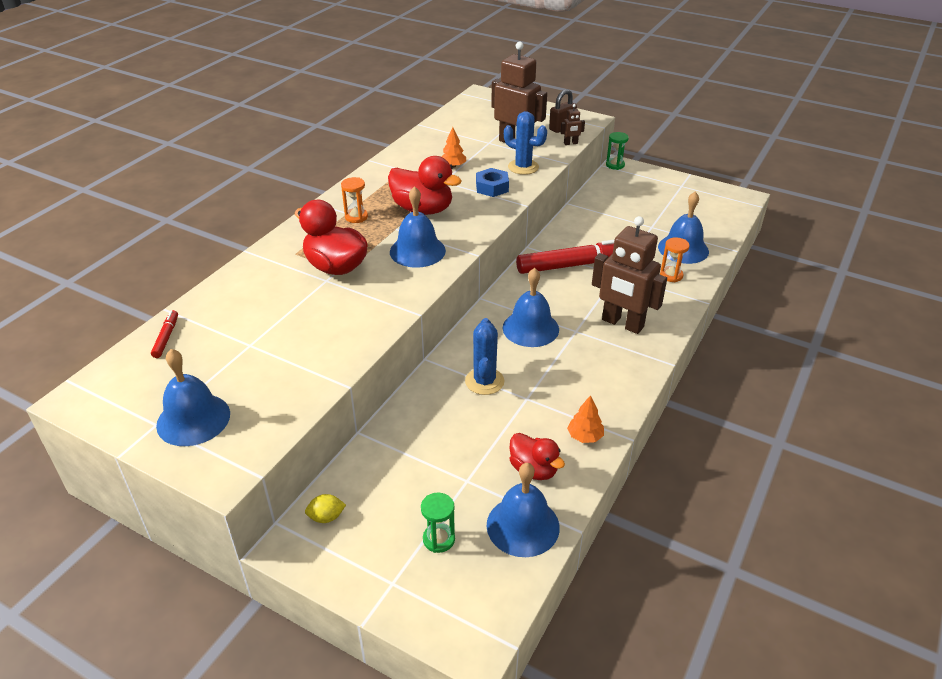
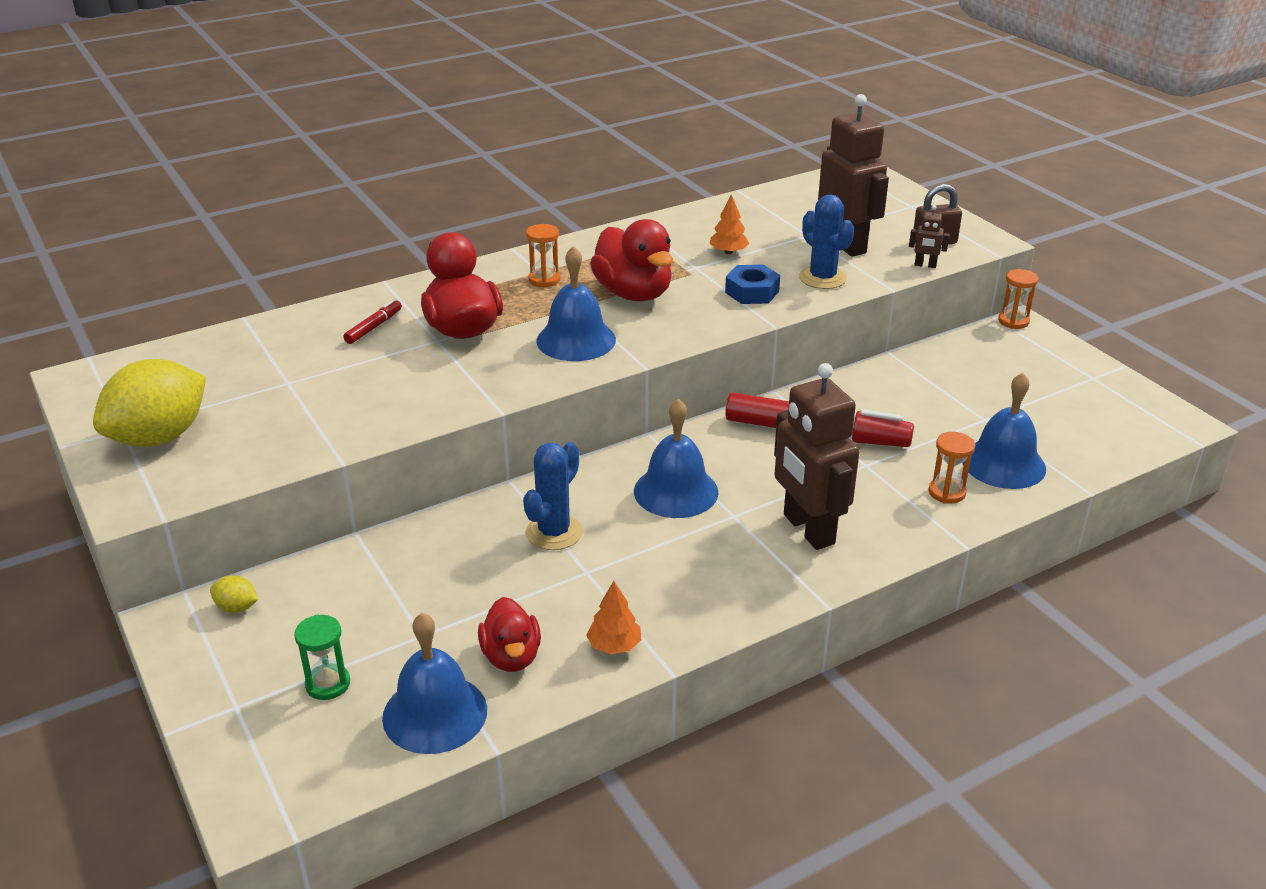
camera: 30 degrees right, 5 degrees down
red marker [151,310,178,358] -> red marker moved to [343,299,402,344]
blue bell [156,349,230,446] -> yellow lemon [93,359,206,447]
green hourglass [606,132,629,170] -> orange hourglass [998,269,1038,329]

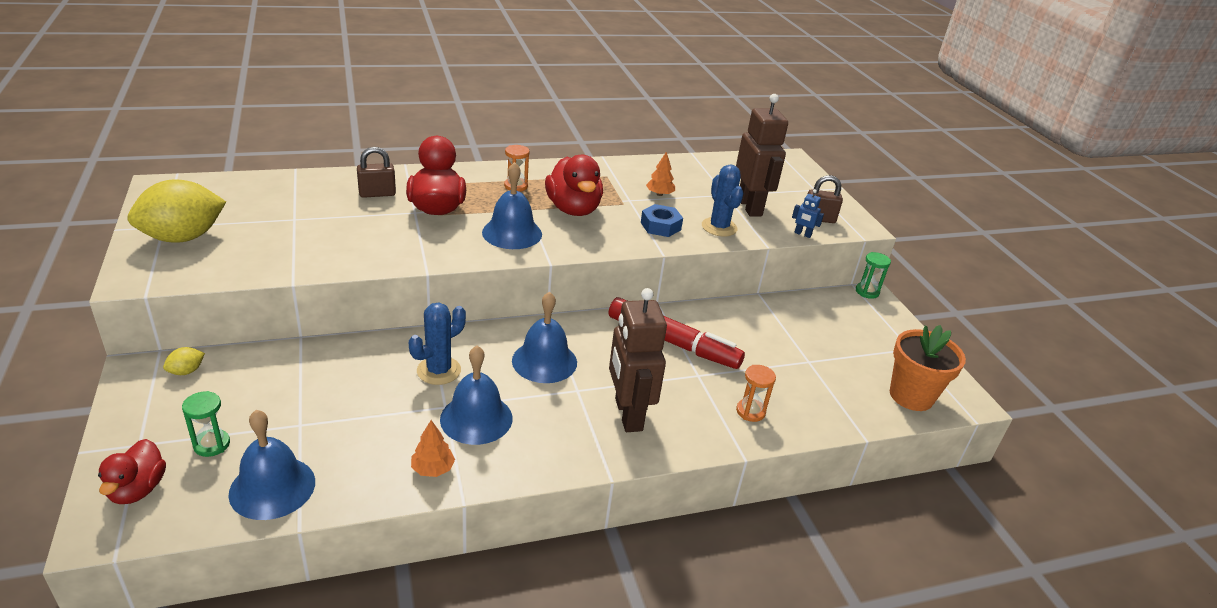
camera: 10 degrees right, 0 degrees up
yellow lemon [210,576,258,613] -> yellow lemon turned 75 degrees counterclockwise [163,347,205,375]
red marker [343,299,402,344] -> brown padlock [357,147,396,198]
red duck [478,597,541,672] -> red duck moved to [98,439,166,504]
brown robot [909,205,950,268] -> blue robot [792,189,824,238]
blue bell [963,373,1046,489] -> blue bell moved to [440,345,512,445]
orange hourglass [998,269,1038,329] -> green hourglass [856,252,891,299]
none -> orange flower pot [890,325,966,411]

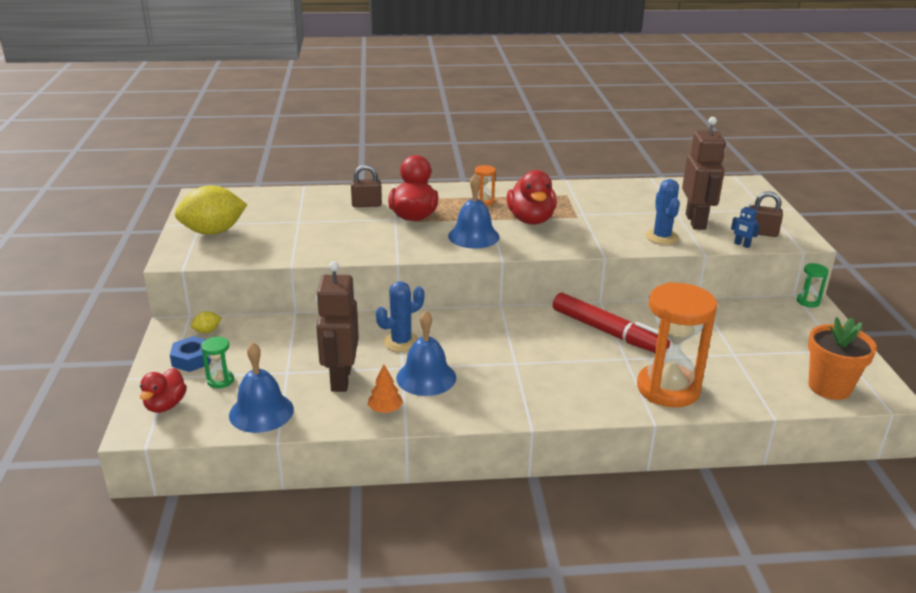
camera: 15 degrees right, 5 degrees down
blue bell [512,292,577,383] -> none
brown robot [609,288,667,432] -> brown robot moved to [316,261,359,392]
blue nut [641,204,683,237] -> blue nut moved to [170,336,211,372]
orange tree [646,151,675,196] -> none
orange hourglass [736,365,776,422] -> orange hourglass [637,282,717,407], size x2.36

